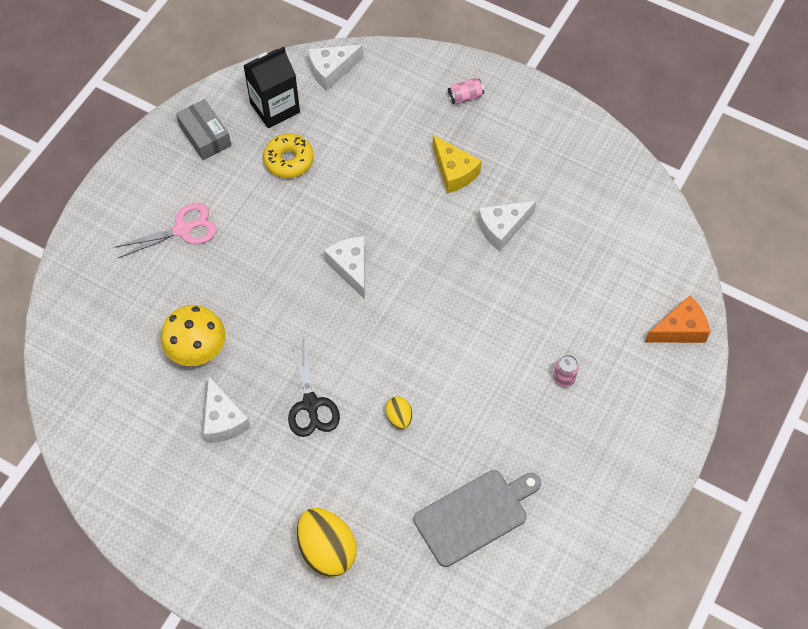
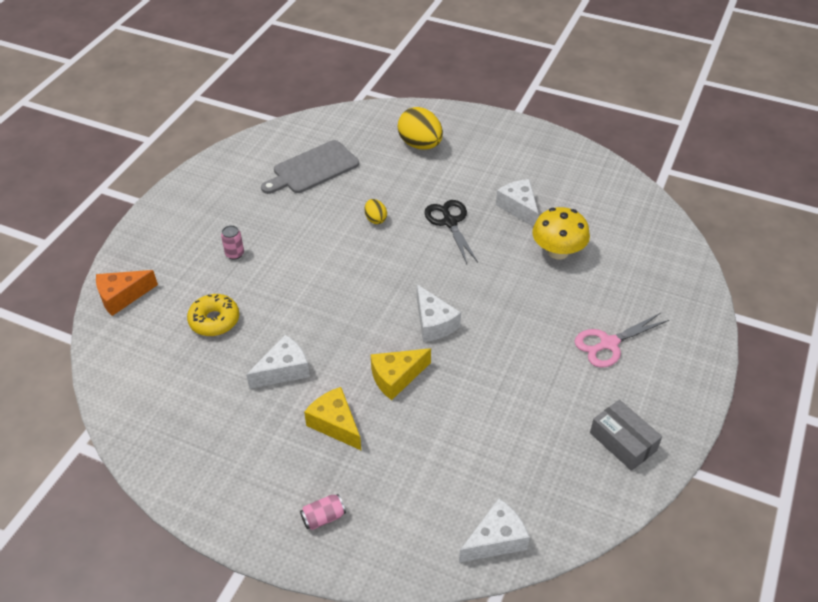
camera: 175 degrees right, 15 degrees down
black carton [243,47,300,128] -> none
yellow donut [263,133,314,178] -> yellow donut moved to [187,294,239,336]
none -> yellow cheese [371,348,431,400]

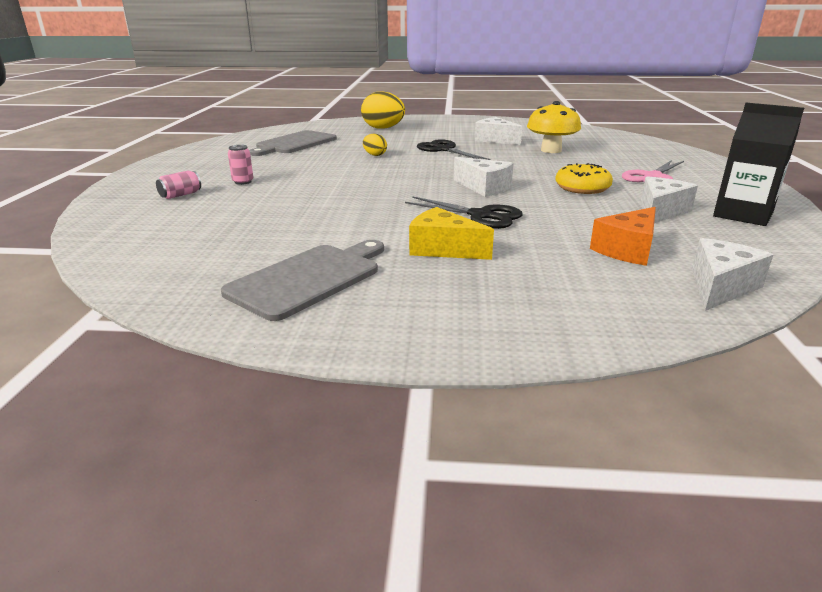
camera: 20 degrees left, 20 degrees down
orange cheese [96,270,158,316] -> orange cheese moved to [590,207,656,266]
yellow donut [187,294,239,336] -> yellow donut moved to [555,163,613,194]
white cheese [246,335,310,389] -> white cheese moved to [641,176,698,223]
pink can [300,494,346,530] -> pink can moved to [156,171,201,199]
yellow cheese [371,348,431,400] -> black scissors [405,196,523,229]
grey box [590,400,662,471] -> black carton [713,103,804,226]
none -> grey cutting board [221,240,384,321]

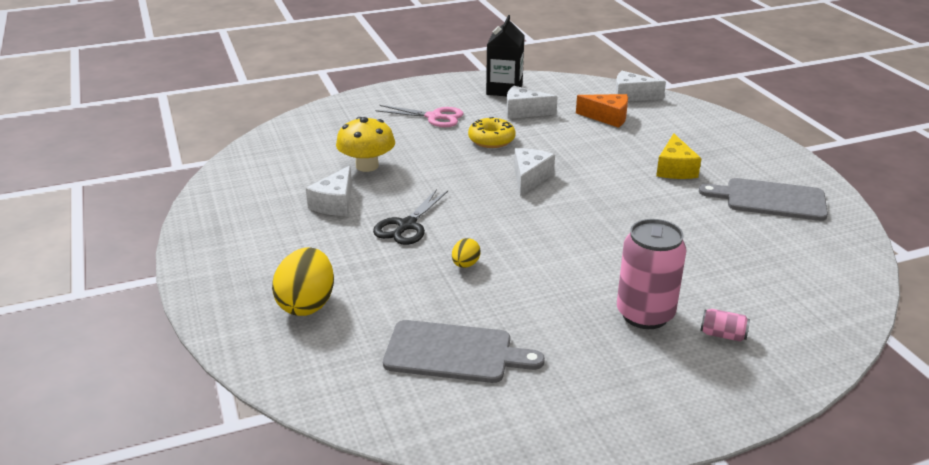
camera: 115 degrees left, 5 degrees up
pink can [228,145,253,185] -> pink can [617,219,686,329], size x2.28
black scissors [405,196,523,229] -> none

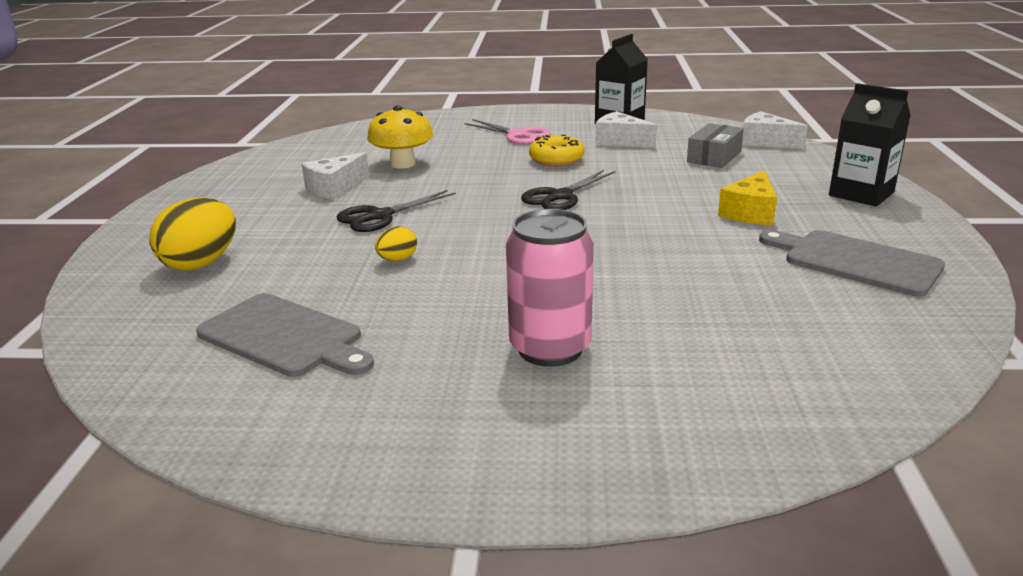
camera: 25 degrees right, 5 degrees down
white cheese [514,148,555,196] -> black scissors [521,170,615,210]
orange cheese [576,94,628,128] -> grey box [687,123,744,168]
pink can [700,309,750,342] -> none
none -> black carton [829,83,911,206]

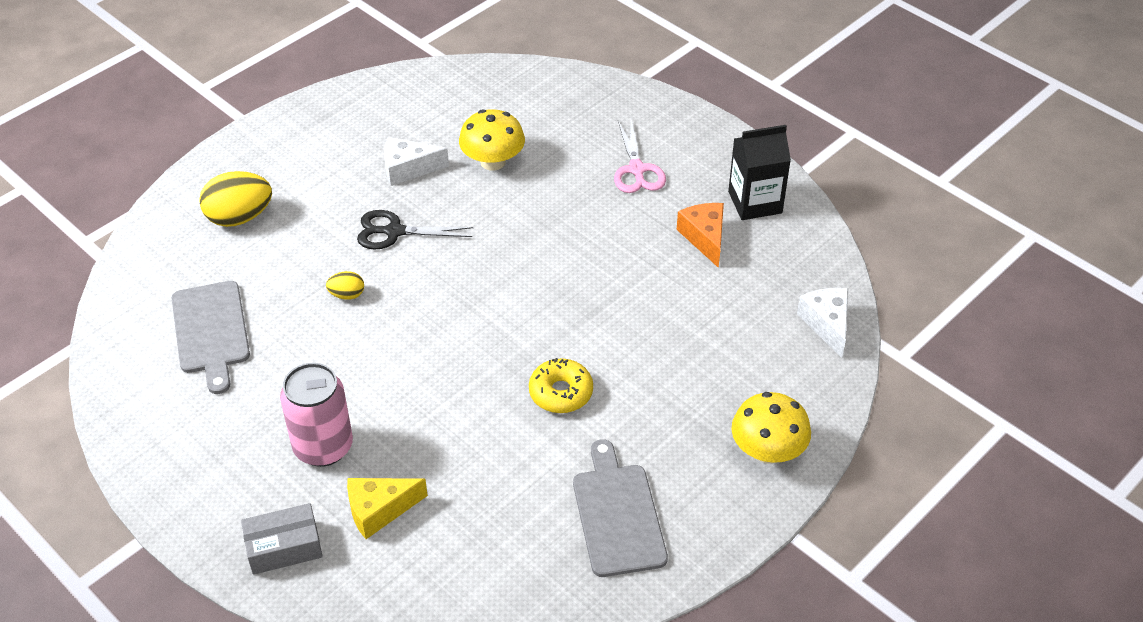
camera: 40 degrees right, 20 degrees up
black scissors [521,170,615,210] -> none
yellow donut [529,135,584,166] -> yellow donut moved to [529,358,593,413]
white cheese [595,111,657,148] -> orange cheese [677,203,724,268]
grey box [687,123,744,168] -> grey box moved to [241,503,323,575]
yellow cheese [718,170,777,225] -> yellow cheese moved to [347,478,428,539]
black carton [829,83,911,206] -> yellow mushroom [731,392,811,463]

